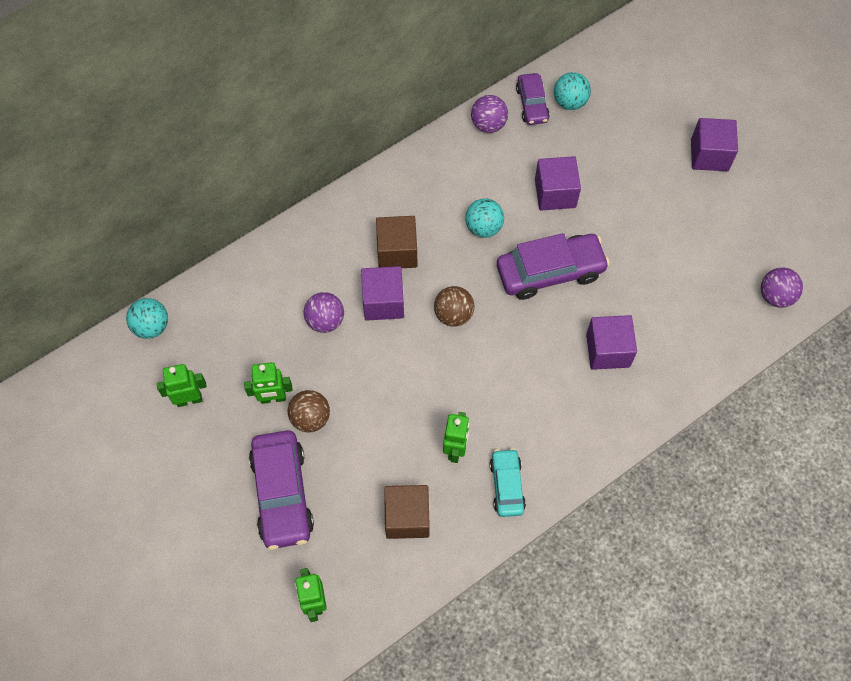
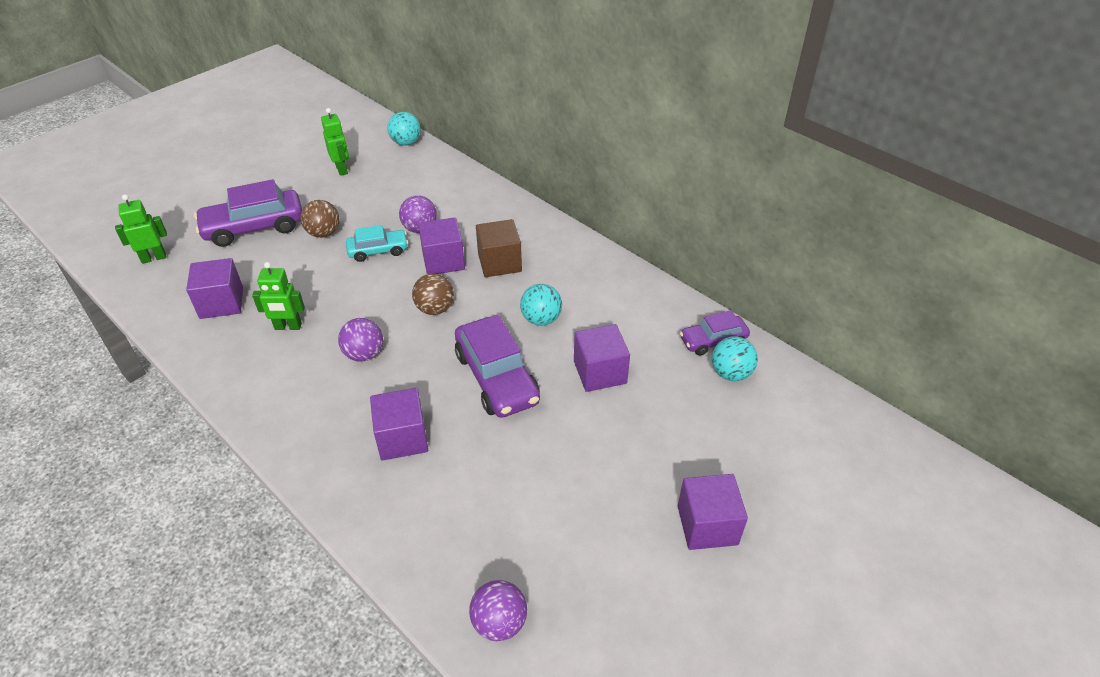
camera: 80 degrees right, 20 degrees down
green robot [244,362,293,404] -> none
brown cube [384,485,430,539] -> purple cube [186,258,243,319]
purple ball [471,95,508,133] -> purple ball moved to [338,318,383,362]
turquoise car [490,448,526,517] -> turquoise car moved to [346,225,408,262]

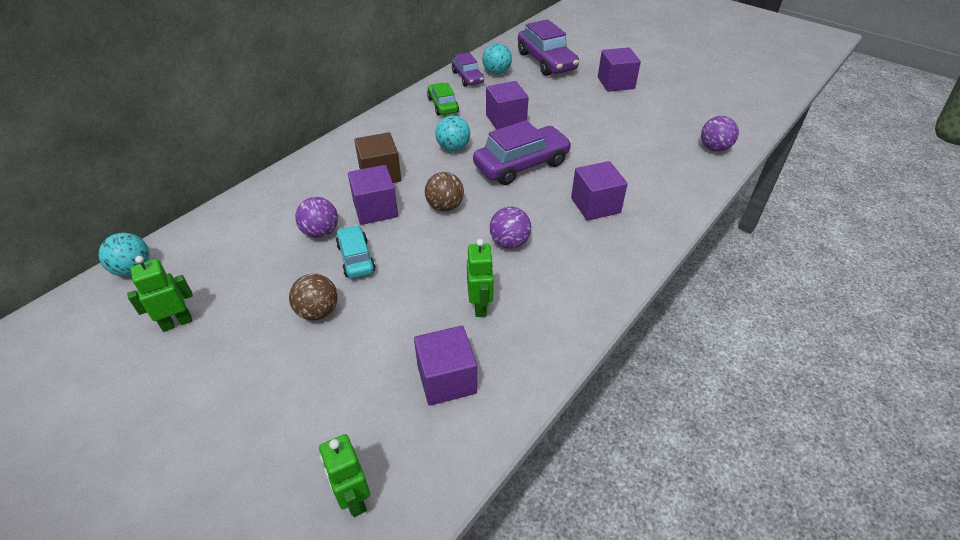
camera: 95 degrees left, 0 degrees up
purple car [194,179,302,247] -> purple car moved to [518,19,579,76]
none -> green car [427,83,459,116]

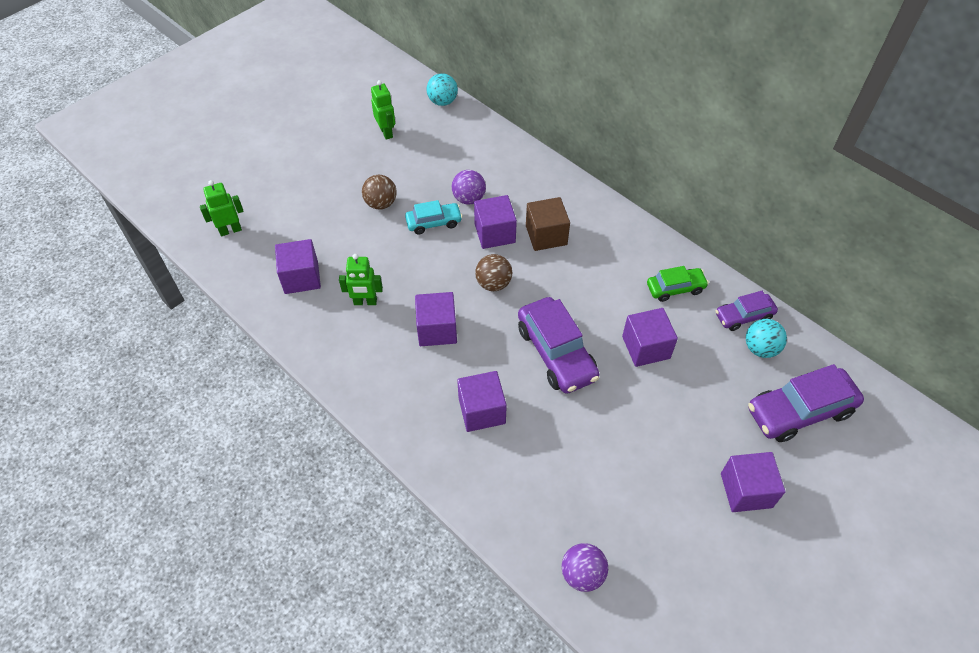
camera: 95 degrees right, 10 degrees up
turquoise ball [435,115,470,151] -> none
purple ball [490,207,531,248] -> purple cube [415,292,457,346]

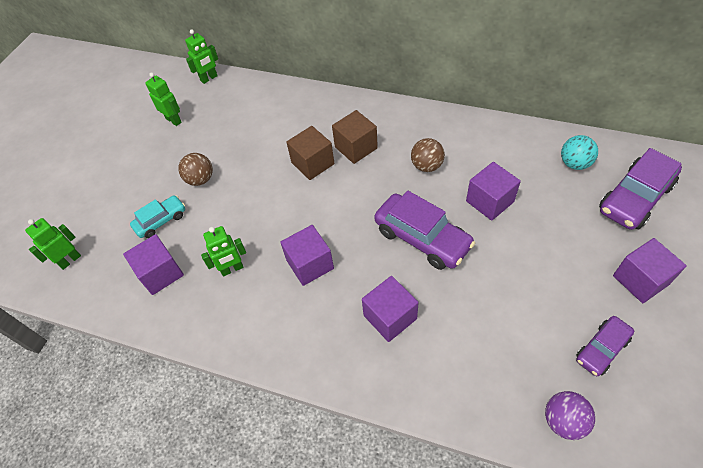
camera: 20 degrees left, 0 degrees up
turquoise car [405,200,463,235] -> turquoise car moved to [130,195,185,238]
turquoise ball [426,73,458,106] -> green robot [185,29,218,84]
purple ball [452,170,486,205] -> none
purple cube [474,195,517,249] -> brown cube [286,126,334,180]
brown ball [475,254,512,291] -> brown ball moved to [411,138,445,172]
green car [647,266,709,302] -> none
purple car [715,291,778,331] -> purple car moved to [576,316,634,376]

